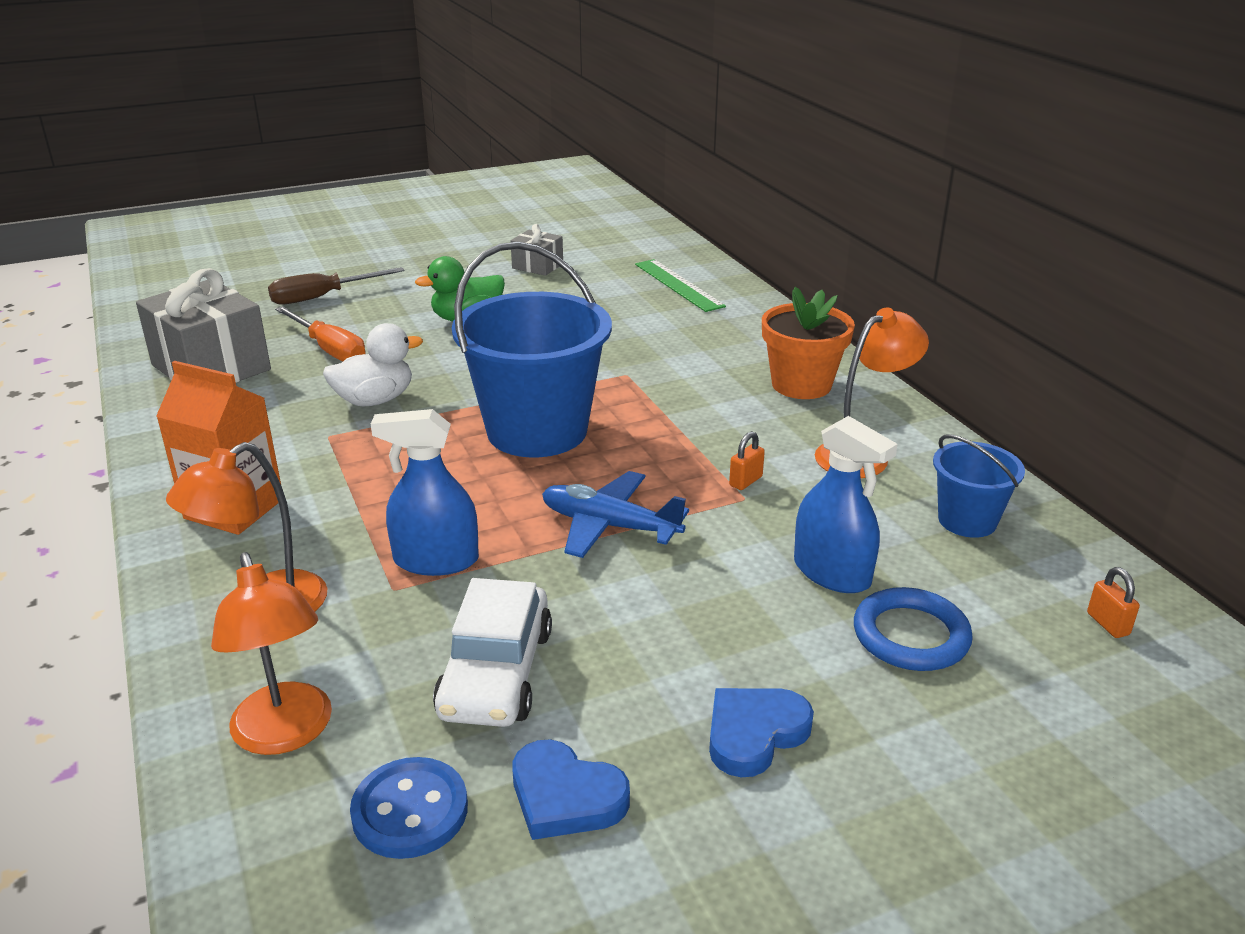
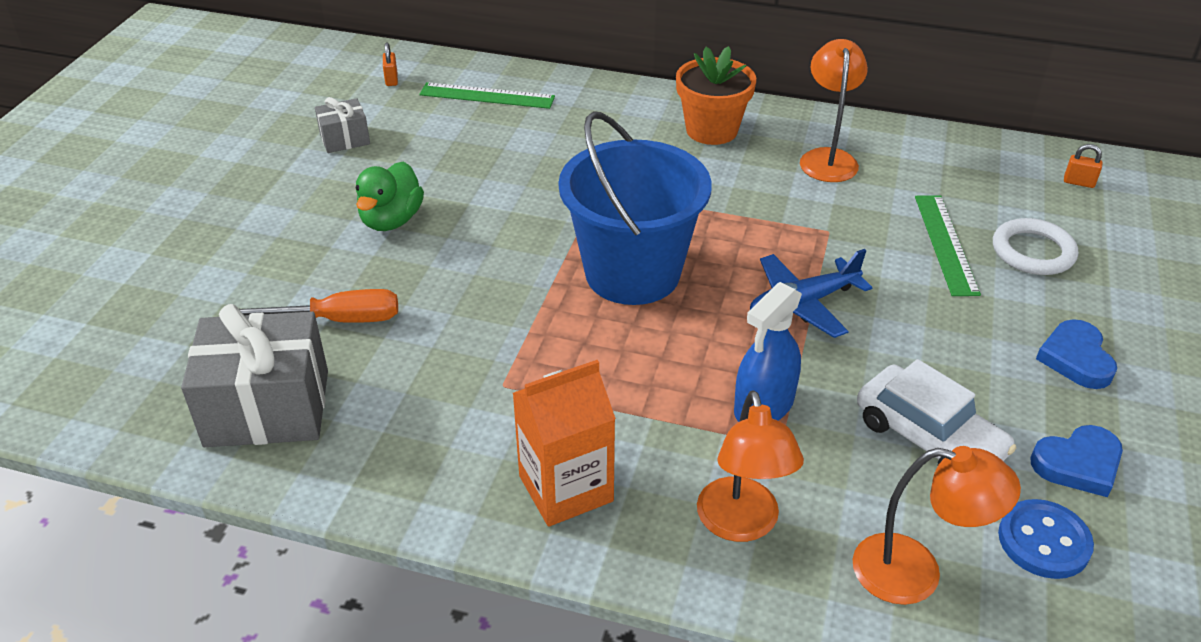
camera: 50 degrees left, 10 degrees up
brown screwdriver [268,267,404,305] -> none
white duck [323,323,423,407] -> none
orange padlock [729,431,765,490] -> orange padlock moved to [383,43,398,86]
blue spray bottle [794,416,898,593] -> green ruler [915,195,981,296]
blue ring [854,587,973,671] -> white ring [993,218,1078,275]
blue bucket [933,434,1025,538] -> none

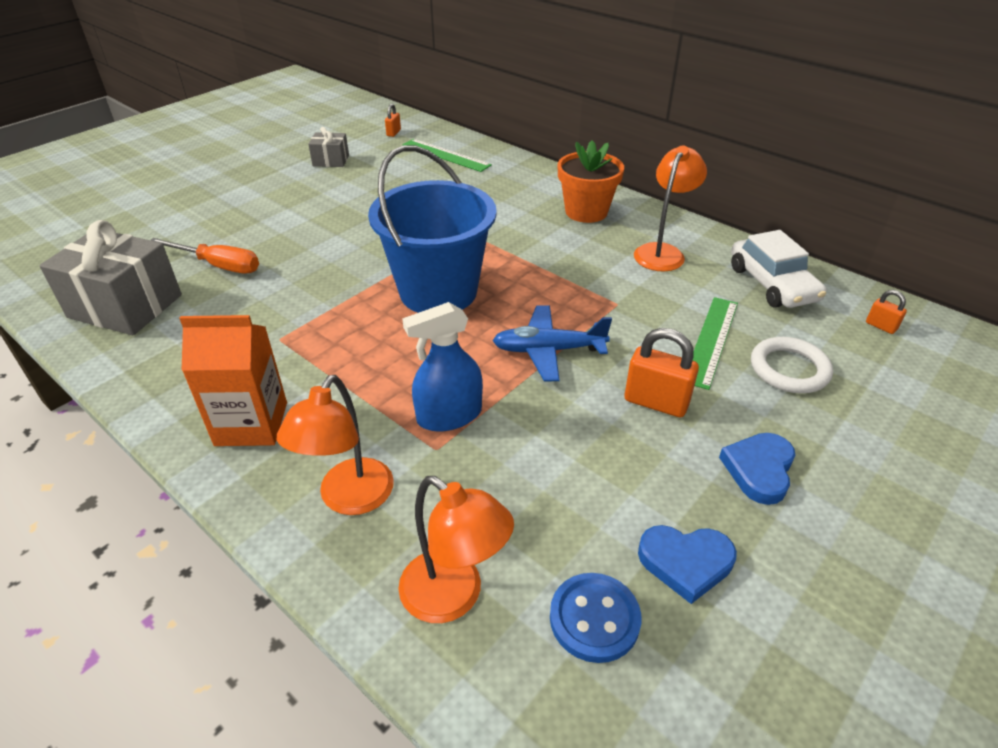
camera: 25 degrees right, 0 degrees up
green duck [355,162,424,231] -> none
white car [857,359,1016,465] -> white car moved to [731,230,827,308]
none -> orange padlock [625,328,699,417]

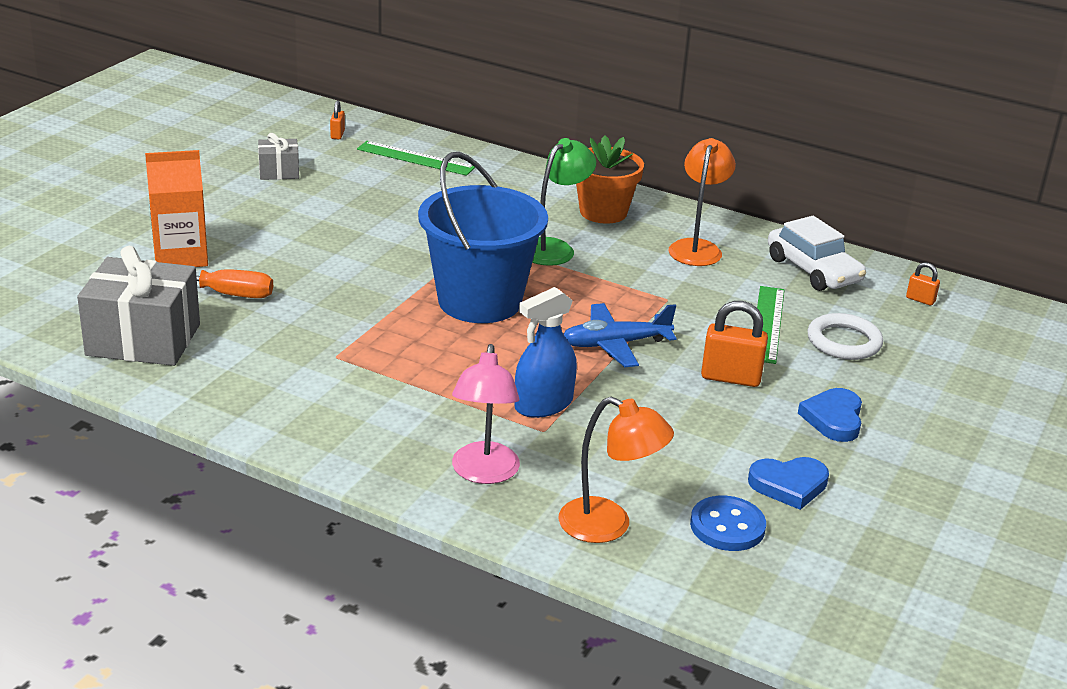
camera: 15 degrees left, 10 degrees down
orange carton [179,315,287,446] -> orange carton moved to [145,150,208,267]
orange lamp [277,375,394,515] -> pink lamp [452,344,520,484]
none -> green lamp [532,138,596,266]

